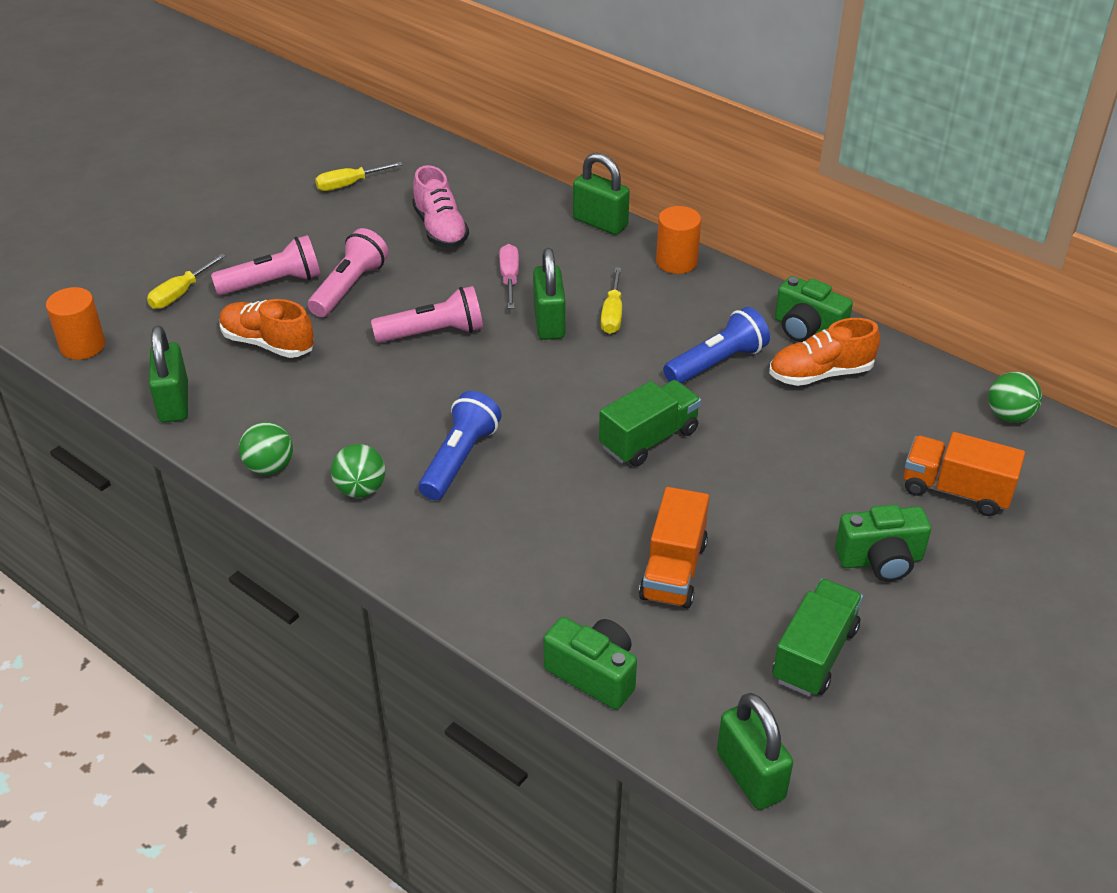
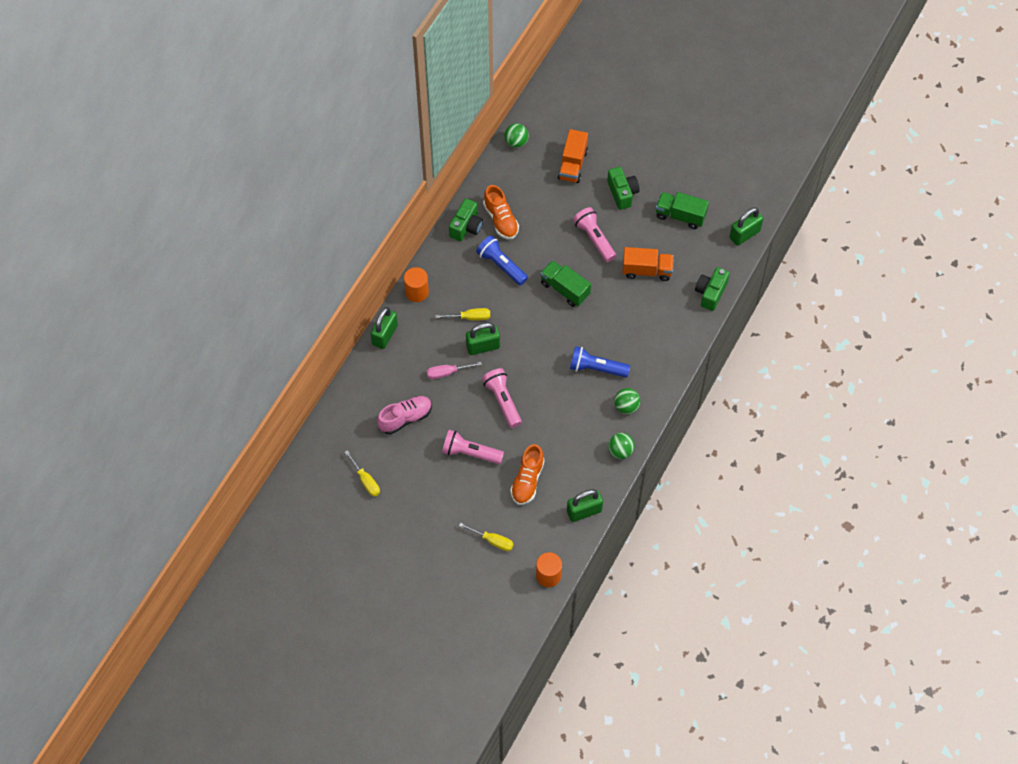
camera: 100 degrees left, 20 degrees up
pink flashlight [211,235,320,295] -> pink flashlight moved to [573,207,616,262]

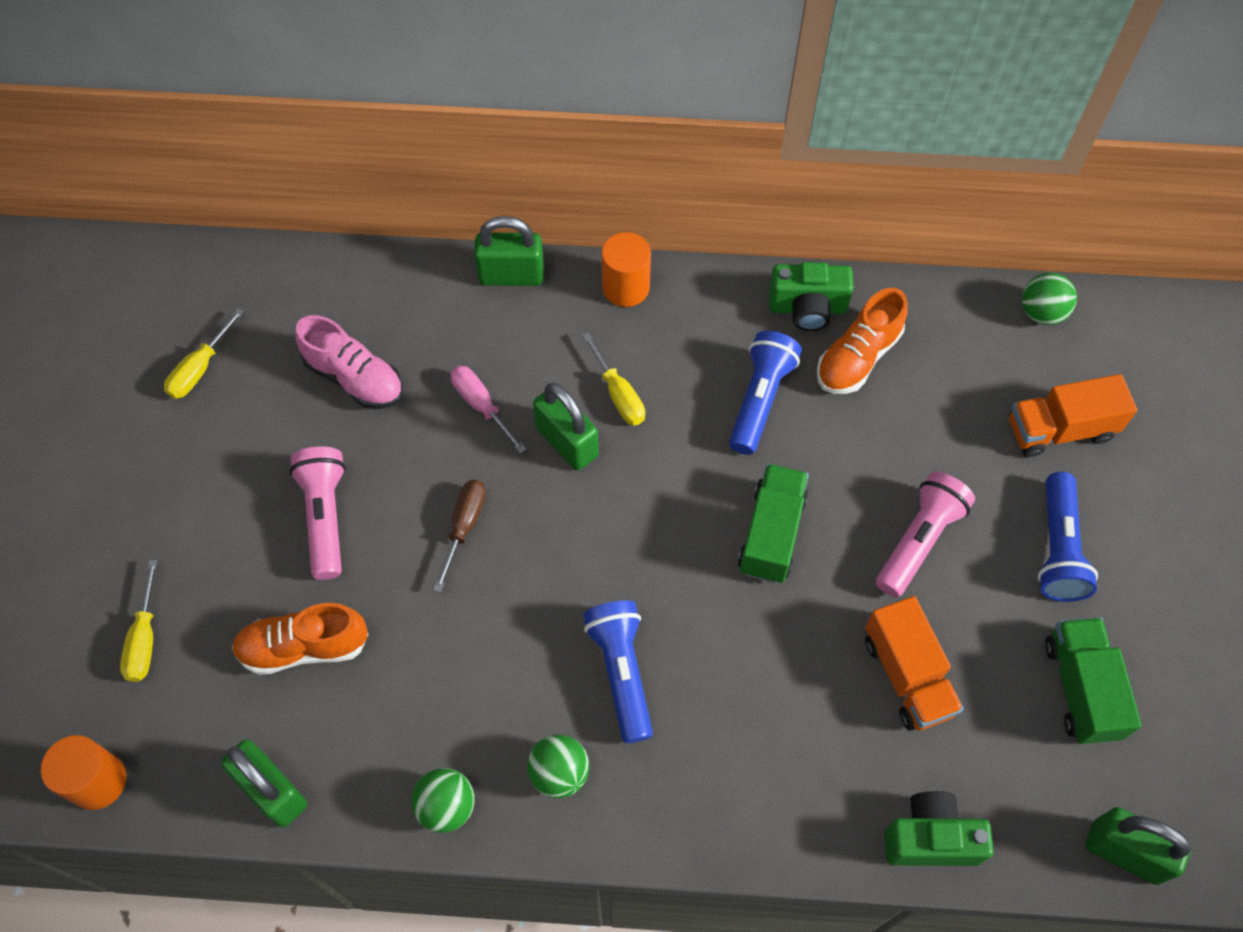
camera: 65 degrees right, 0 degrees up
pink flashlight [482,368,522,428] -> brown screwdriver [433,480,486,592]
green camera [607,167,640,210] -> blue flashlight [1038,472,1098,602]

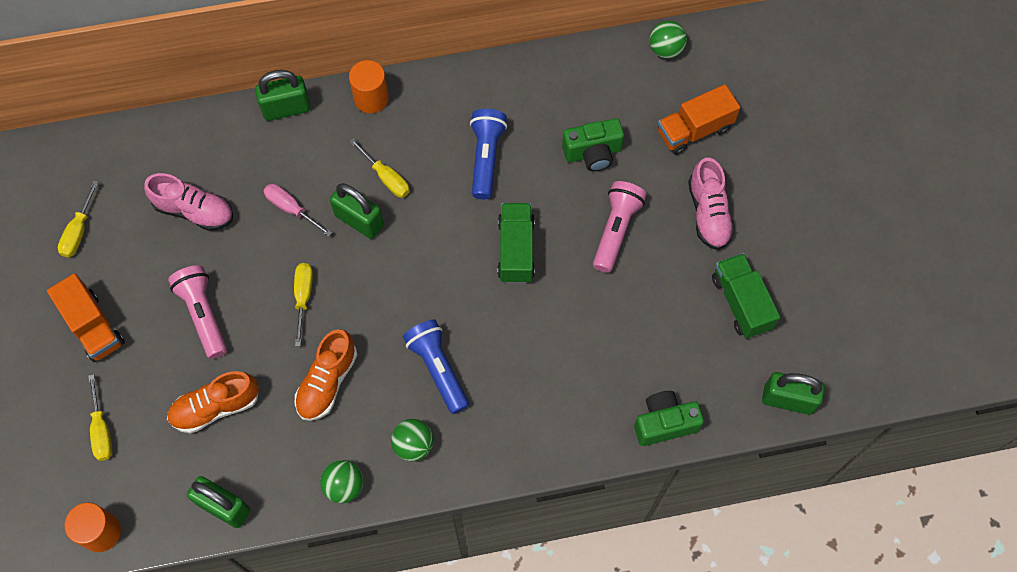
camera: 15 degrees left, 5 degrees up
brown screwdriver [433,480,486,592] -> yellow screwdriver [294,263,313,346]
green camera [769,262,854,331] -> green camera moved to [562,118,624,171]
orange shoe [817,288,908,394] -> orange shoe moved to [295,329,357,421]
orange truck [865,596,964,731] -> orange truck moved to [47,273,125,362]
blue flashlight [1038,472,1098,602] -> pink shoe [688,158,735,250]

